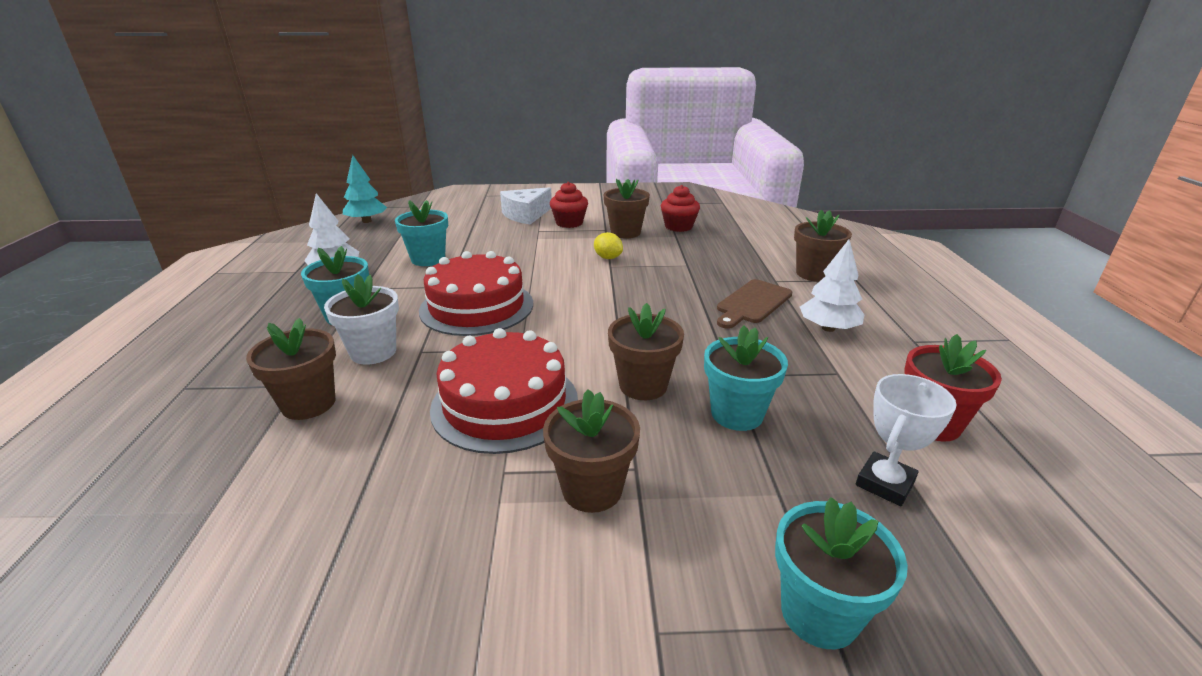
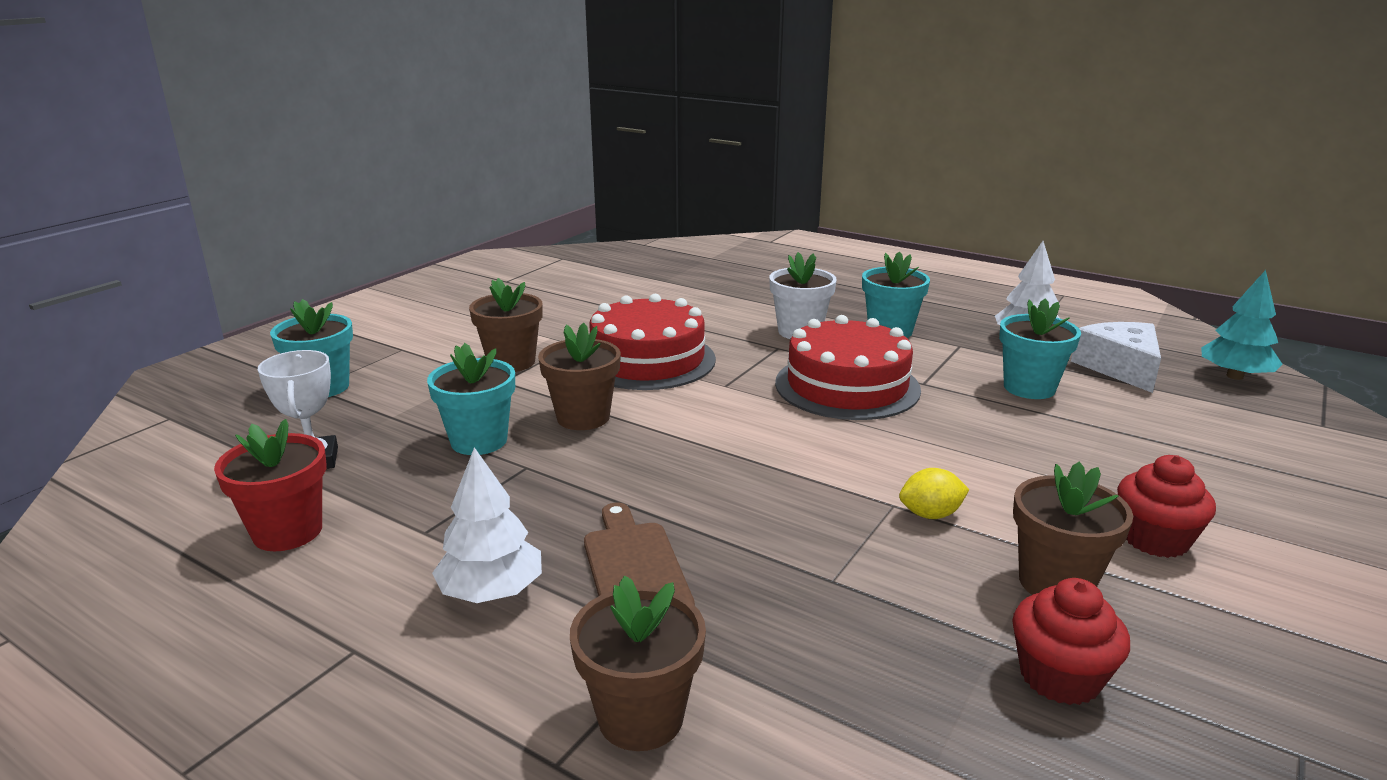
camera: 125 degrees right, 5 degrees down
brown flower pot [246,318,336,420] -> none
white cheese [500,187,552,225] -> white cheese moved to [1071,322,1161,393]

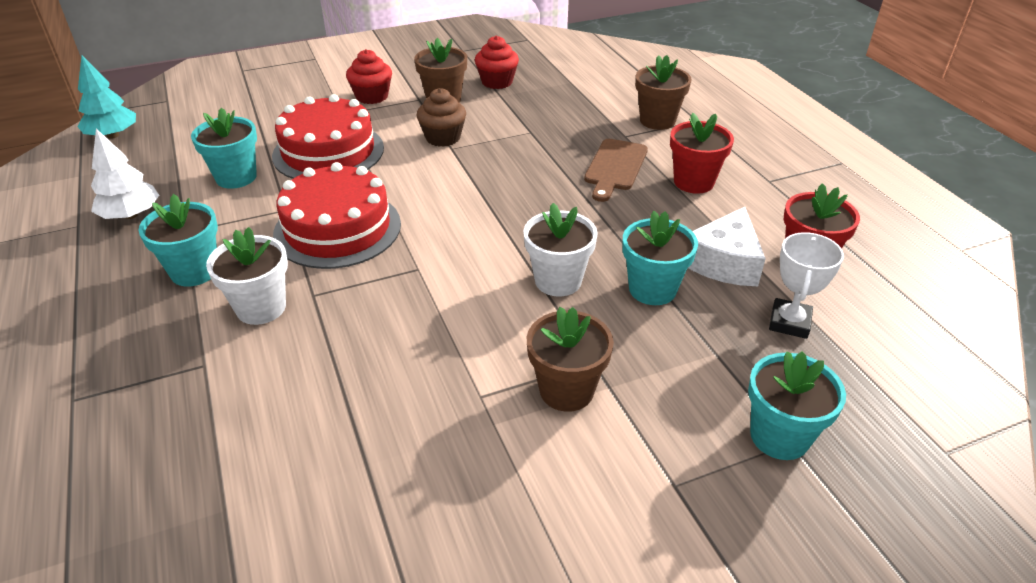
camera: 145 degrees left, 15 degrees up
white tree [432,447,542,603] -> red flower pot [670,113,734,194]
brown flower pot [538,323,621,430] -> white flower pot [523,203,598,297]
red cake [590,294,716,390] -> red cake moved to [272,94,384,179]
yellow lemon [899,468,969,519] -> brown cupcake [417,88,466,147]
white cheese [1071,322,1161,393] -> white cheese moved to [688,207,766,286]

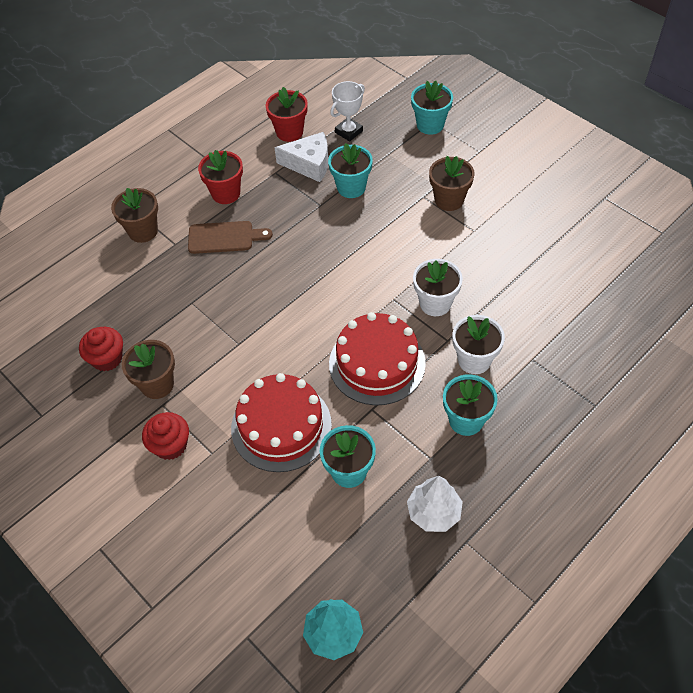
camera: 110 degrees left, 15 degrees up
brown cupcake [417,88,466,147] -> none
white flower pot [523,203,598,297] -> white flower pot moved to [413,259,463,316]
white trophy [769,232,844,339] -> white trophy turned 45 degrees counterclockwise [330,81,365,142]

